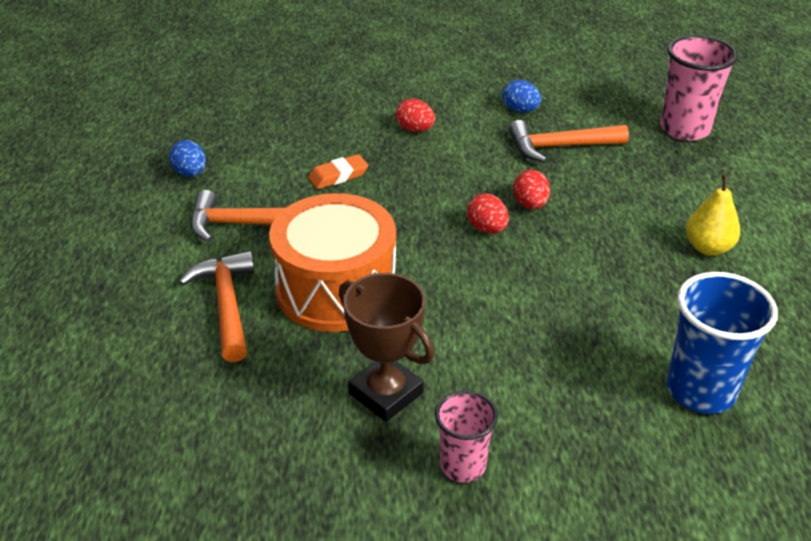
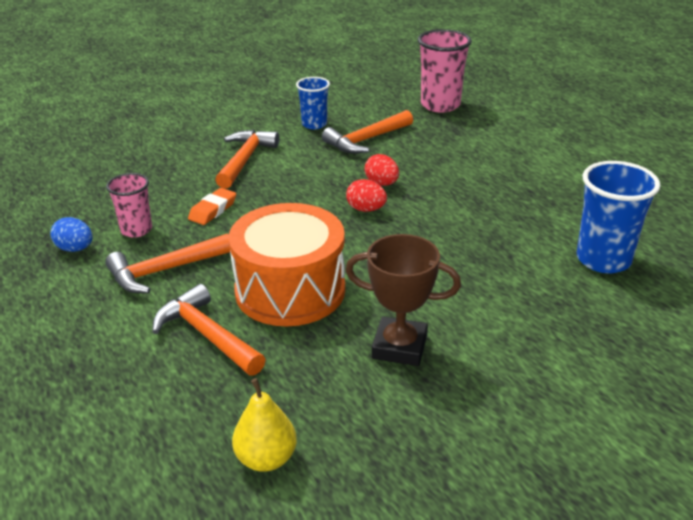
camera: 30 degrees left, 5 degrees down
red egg [395,99,435,132] -> orange hammer [215,130,280,189]
pink cup [435,390,498,483] -> pink cup moved to [106,173,152,238]
blue egg [502,80,541,112] -> blue cup [296,77,330,129]
yellow pear [686,174,740,256] -> yellow pear moved to [232,378,297,472]

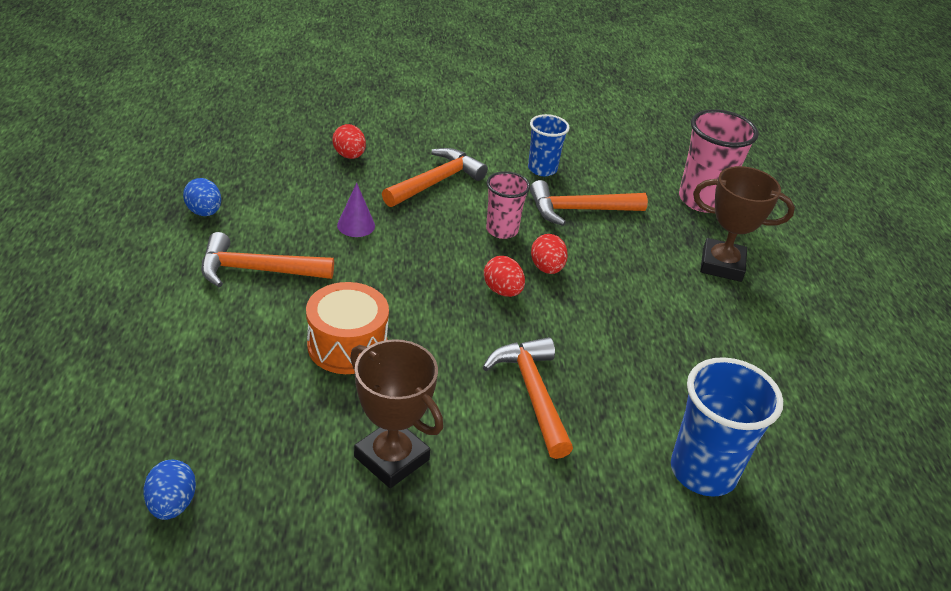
camera: 25 degrees right, 5 degrees up
pink cup [106,173,152,238] -> pink cup moved to [486,171,530,239]
orange hammer [152,284,266,376] -> orange hammer moved to [483,337,573,459]
orange eraser [188,188,236,225] -> purple cone [337,183,375,237]
orange drum [229,203,345,327] -> orange drum [306,282,389,374], size x0.65
yellow pear [232,378,297,472] -> blue egg [143,460,196,520]
none -> red egg [332,124,366,159]
none -> brown trophy [693,166,795,282]

